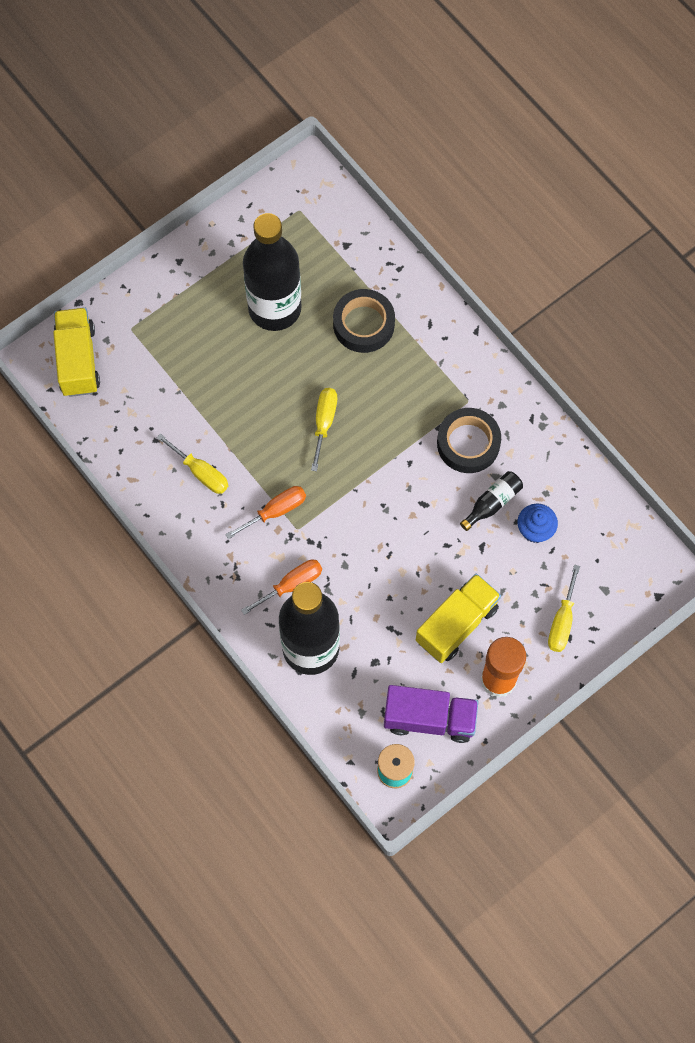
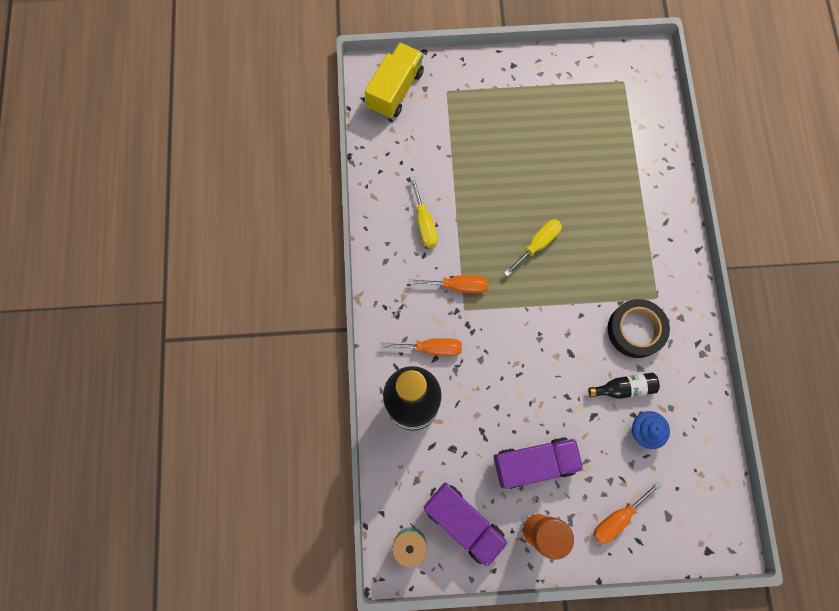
camera: 35 degrees right, 5 degrees up
black bottle [243,213,302,331] -> none
black tape [333,289,395,353] -> none
yellow truck [416,574,501,663] -> purple truck [494,437,584,489]
yellow screwdriver [548,565,580,652] -> orange screwdriver [593,481,661,544]

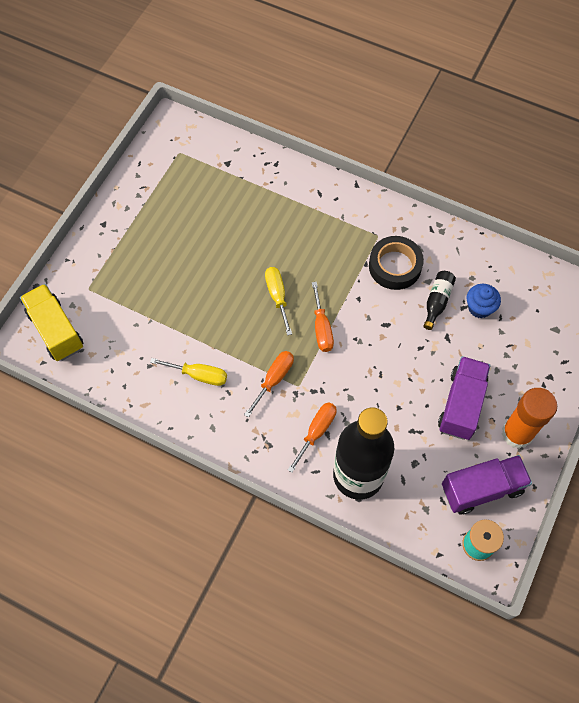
camera: 60 degrees left, 10 degrees down
orange screwdriver [593,481,661,544] -> orange screwdriver moved to [312,282,334,352]

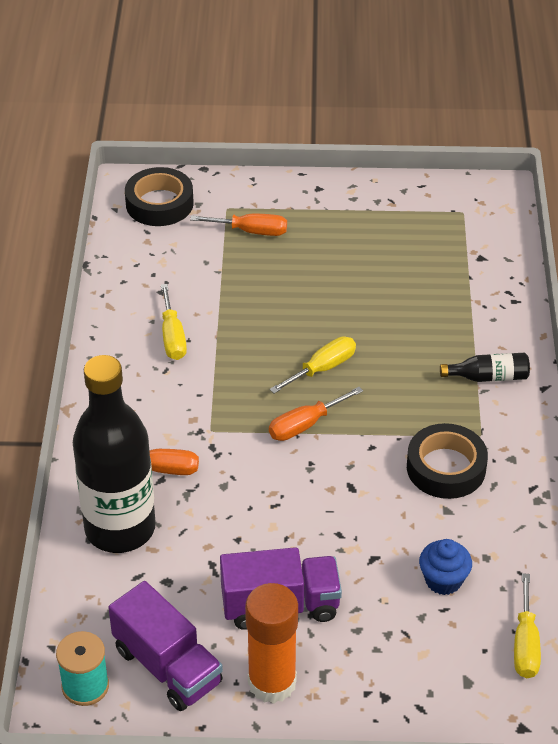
camera: 65 degrees right, 20 degrees down
yellow truck [20,284,83,361] -> black tape [125,167,194,226]
orange screwdriver [244,351,294,418] -> orange screwdriver moved to [190,214,287,236]
black bottle [423,271,456,330] -> black bottle moved to [440,353,530,382]
none -> yellow screwdriver [514,573,541,678]

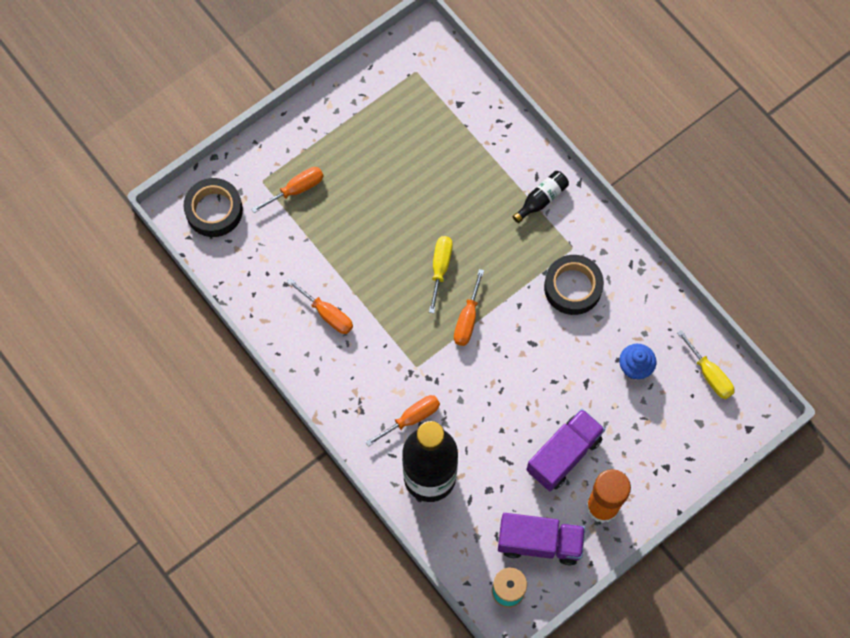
camera: 40 degrees left, 25 degrees up
yellow screwdriver [161,284,187,360] -> orange screwdriver [287,278,353,334]

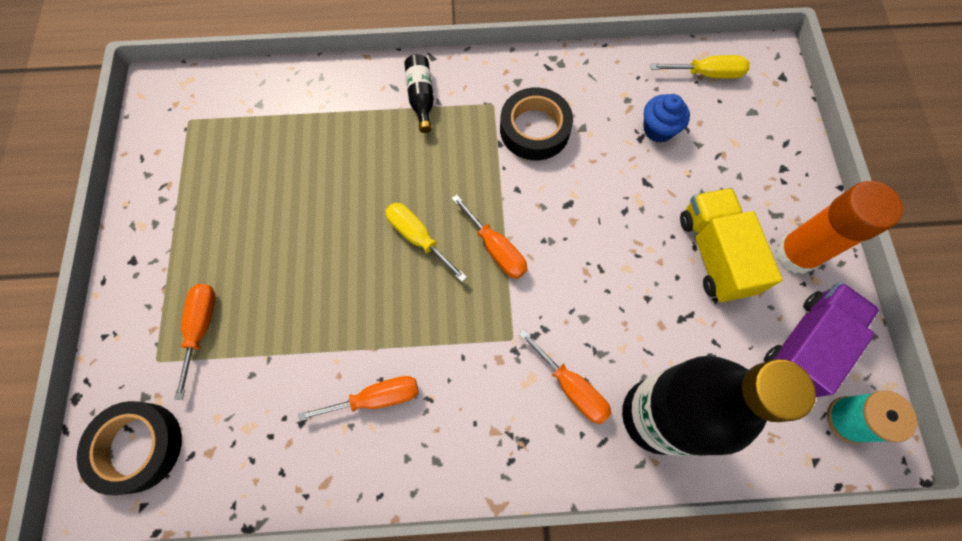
camera: 55 degrees left, 0 degrees up
orange screwdriver [366,395,440,447] -> orange screwdriver turned 135 degrees clockwise [519,330,611,424]
purple truck [526,409,605,491] -> yellow truck [680,188,782,302]

